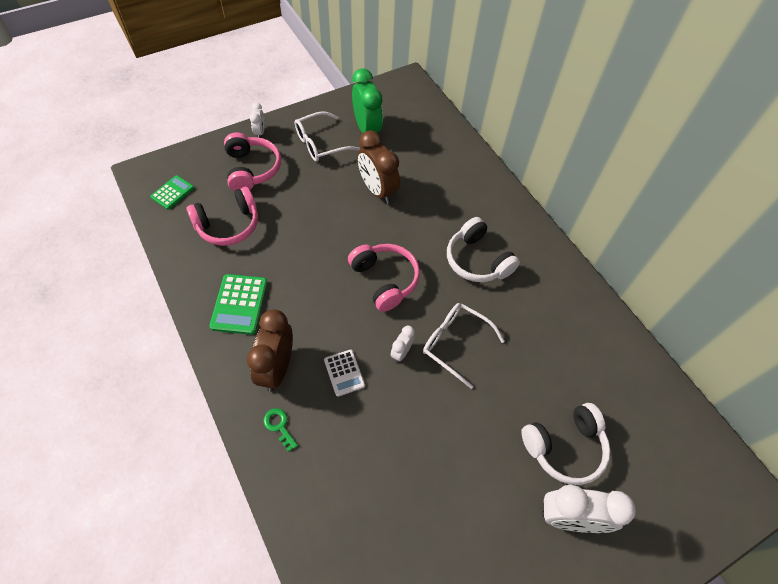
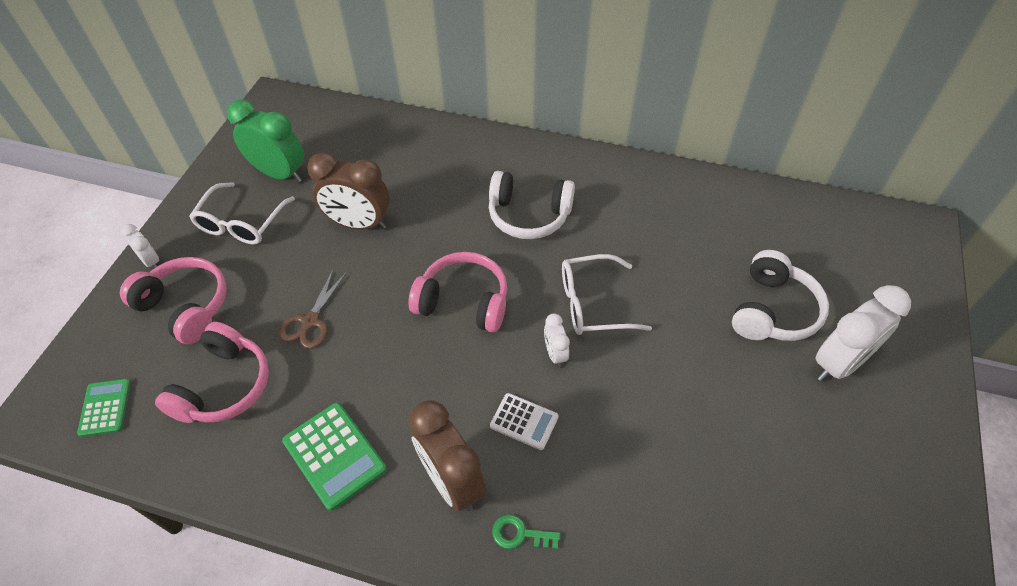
camera: 40 degrees left, 5 degrees down
none -> brown scissors [279,270,347,349]

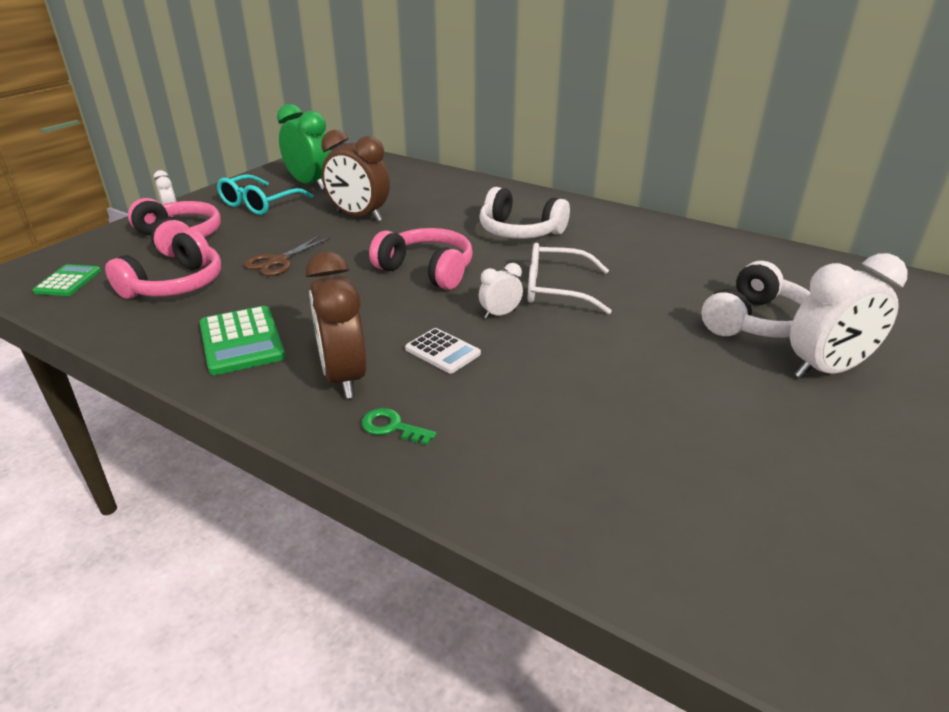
camera: 15 degrees right, 20 degrees down
white glasses [189,182,295,244] -> turquoise glasses [217,174,313,215]
white clock [544,313,570,367] -> white clock turned 60 degrees clockwise [479,263,523,319]

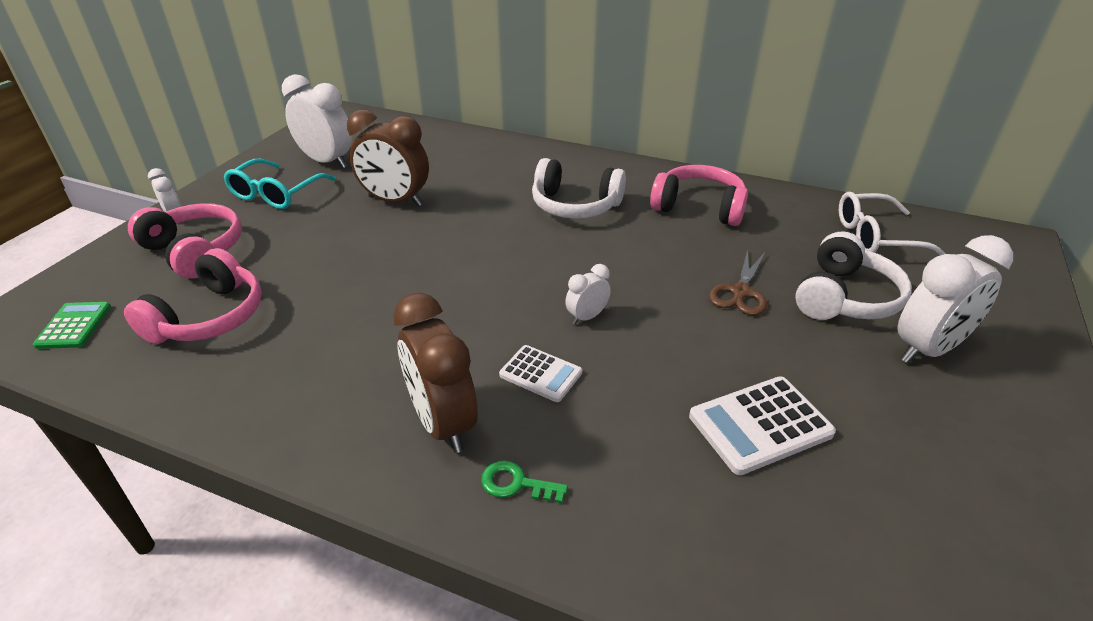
camera: 10 degrees left, 5 degrees up
green calculator [200,306,285,375] -> none
brown scissors [244,235,330,276] -> brown scissors moved to [709,250,767,315]
green clock [277,104,332,190] -> white clock [282,74,352,169]
pink headphones [369,228,473,290] -> pink headphones moved to [650,165,748,226]
white glasses [528,243,612,314] -> white glasses moved to [839,192,946,255]
none -> white calculator [689,376,836,475]

